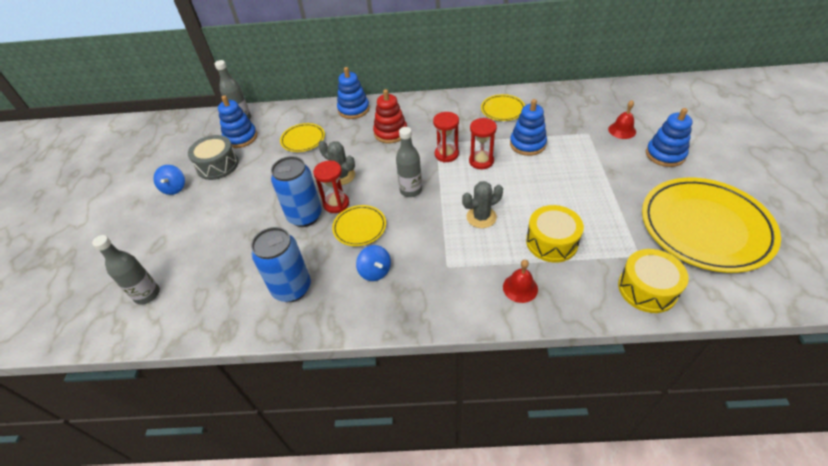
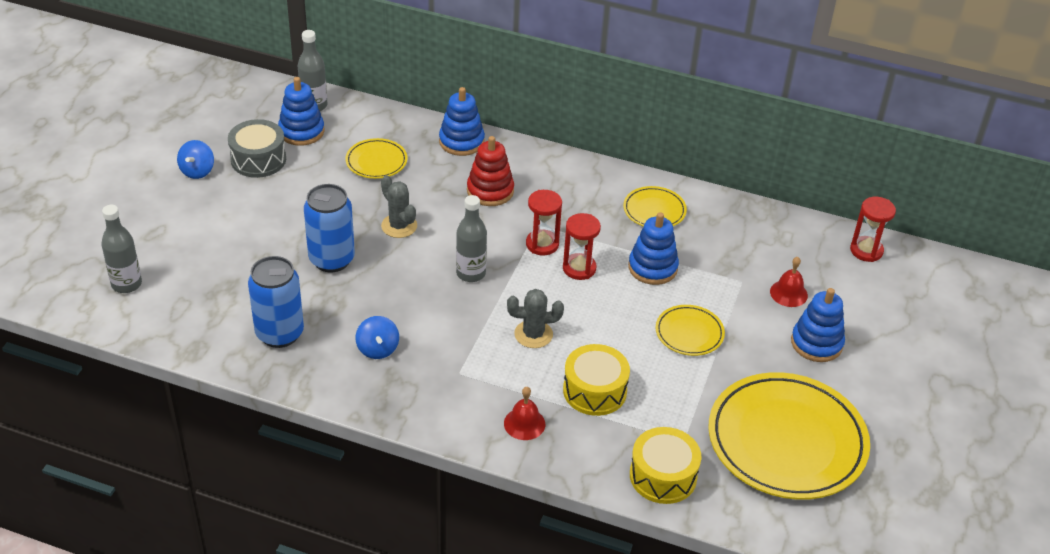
camera: 15 degrees right, 5 degrees down
red hourglass [313,161,349,213] -> red hourglass moved to [850,197,896,262]
yellow plate [332,205,386,246] -> yellow plate moved to [655,305,725,356]

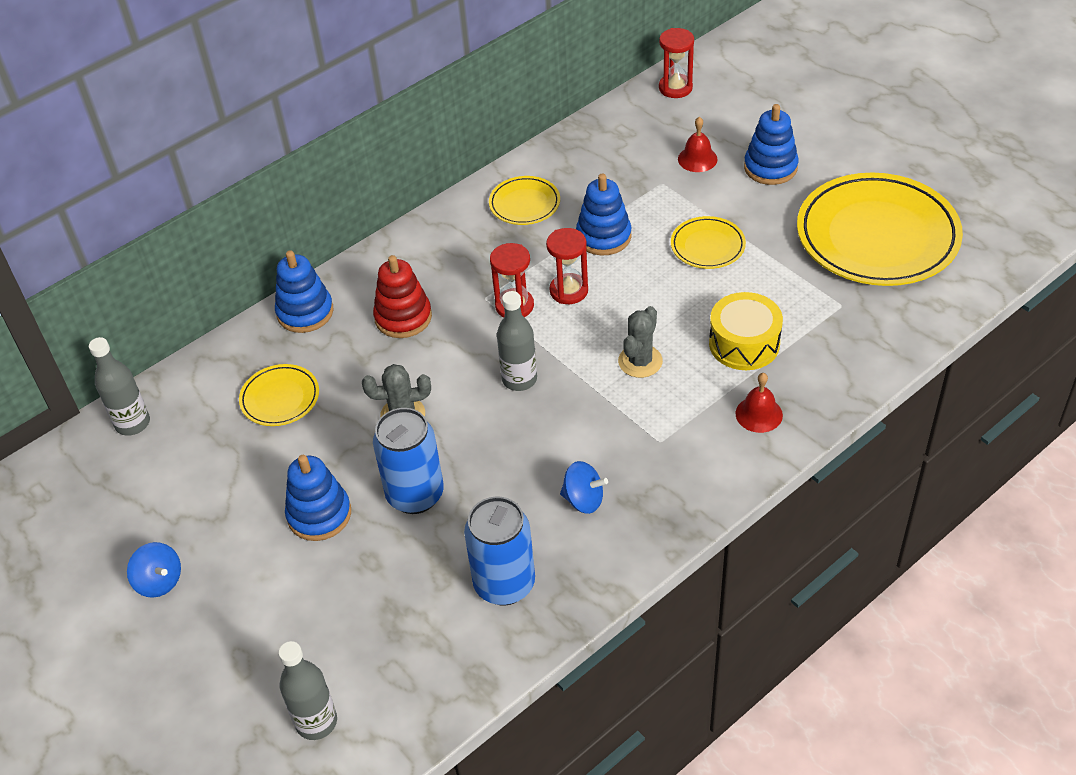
camera: 55 degrees left, 5 degrees up
grey drum [228,119,286,178] -> none
blue stacking toy [278,77,324,146] -> blue stacking toy moved to [285,455,351,541]
yellow drum [630,427,701,504] -> none

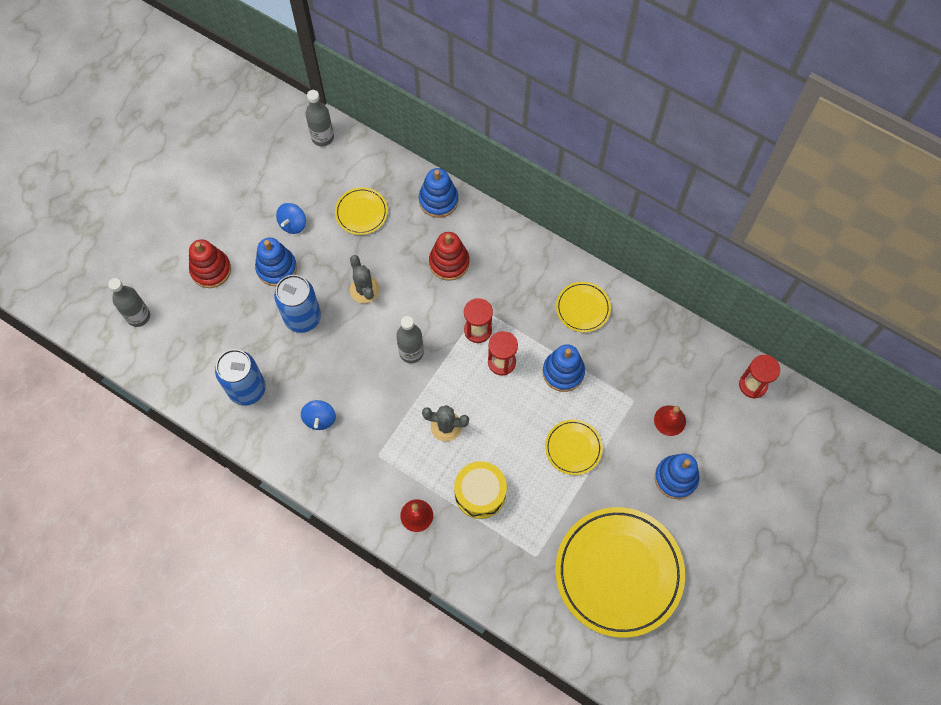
camera: 70 degrees right, 20 degrees up
blue spinning top [127,542,181,598] -> blue spinning top moved to [276,203,306,234]
none -> red stacking toy [189,239,231,288]

